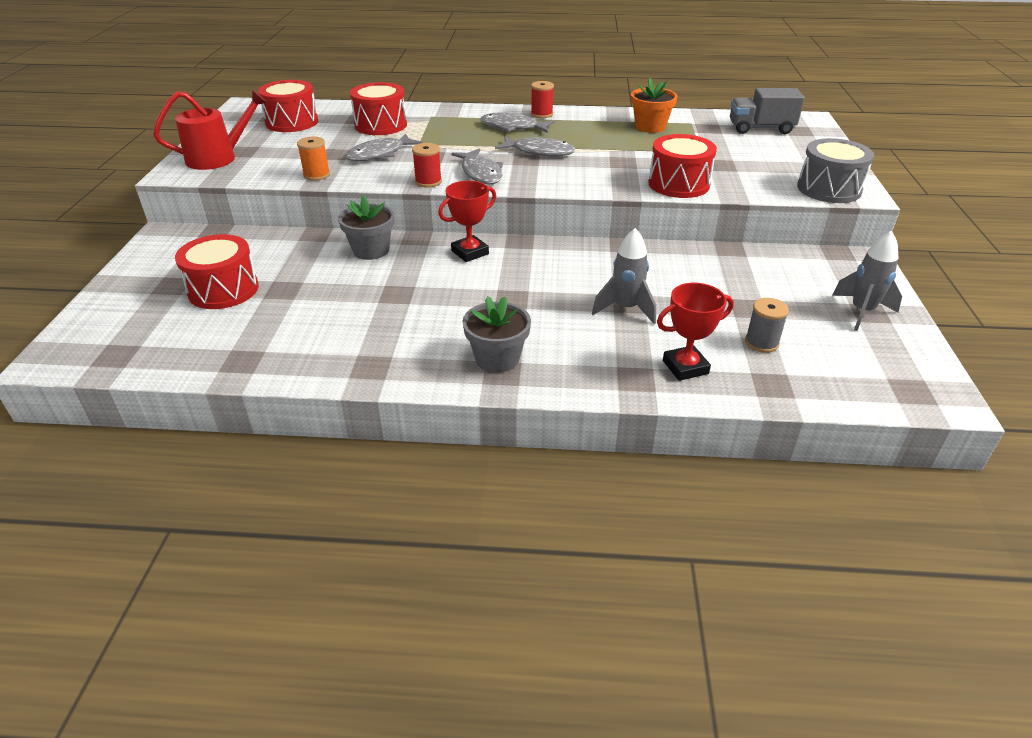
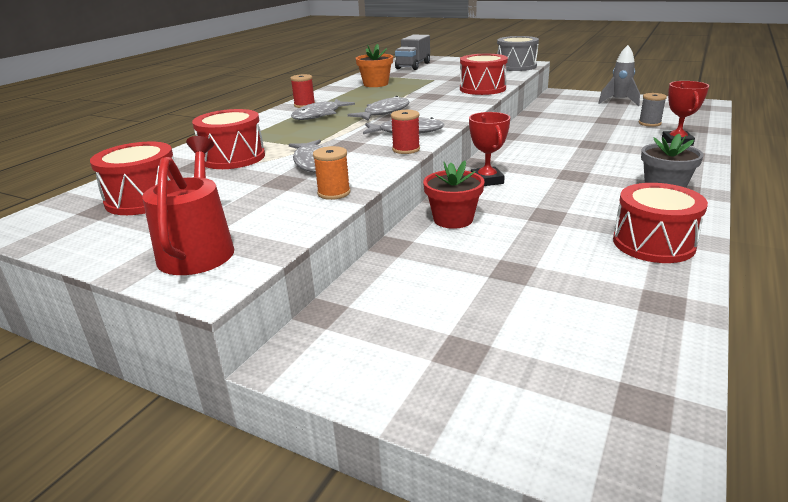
camera: 65 degrees left, 10 degrees down
red drum [175,234,259,309] -> red drum moved to [613,183,708,263]
grey flower pot [338,195,394,260] -> red flower pot [423,160,485,229]
grey rocket [592,228,656,324] -> none

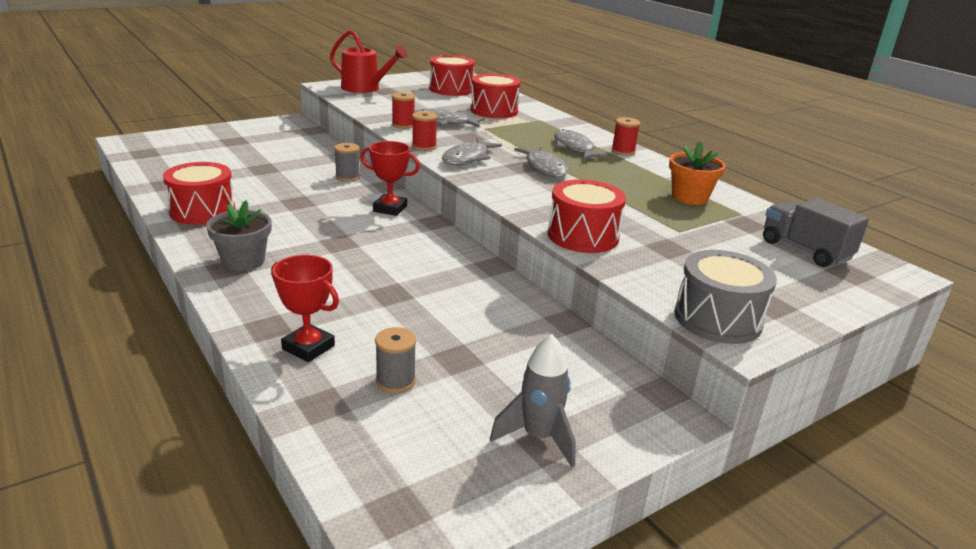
camera: 115 degrees right, 0 degrees up
orange spool [313,146,350,200] -> none
red flower pot [423,160,485,229] -> grey spool [334,143,360,182]
none -> red spool [392,92,415,129]

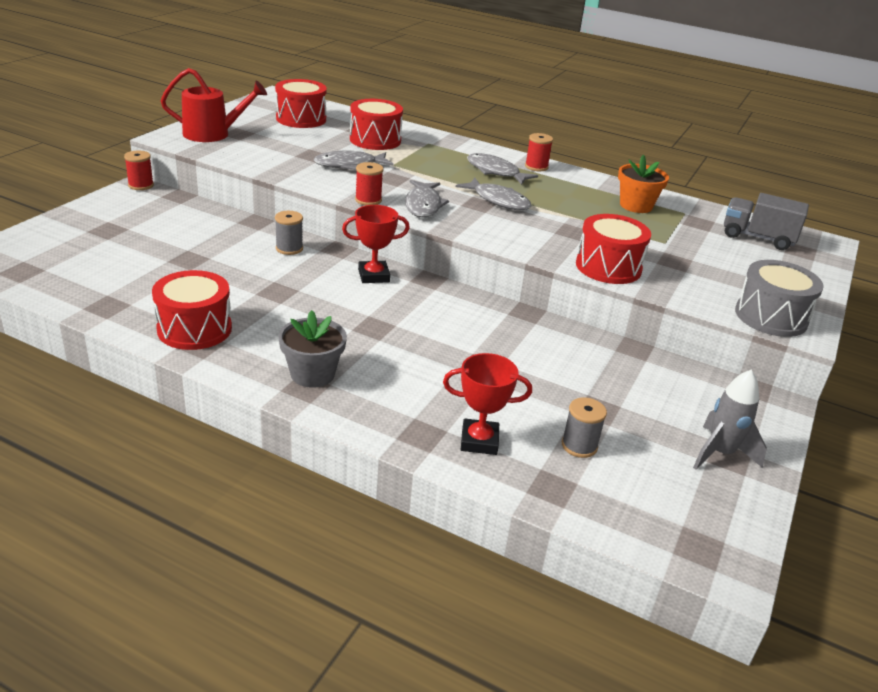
camera: 30 degrees left, 5 degrees up
red spool [392,92,415,129] -> red spool moved to [124,151,154,190]

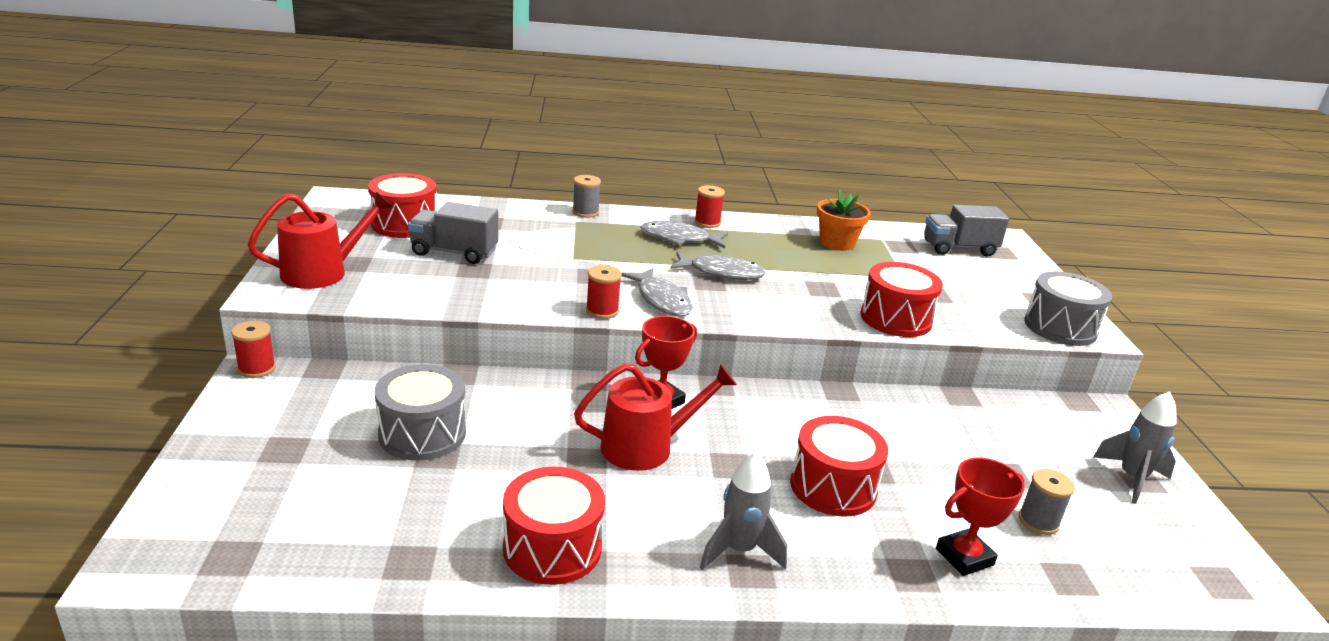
camera: 30 degrees left, 5 degrees down
grey spool [275,211,303,255] -> grey spool moved to [572,175,601,218]
grey flower pot [278,310,347,388] -> grey rocket [700,452,787,570]
grey fish [314,151,393,170] -> none
red drum [350,99,403,150] -> red drum moved to [790,416,888,517]
none -> grey drum [375,364,466,461]
none -> grey truck [408,202,498,264]
none -> red watering can [574,363,737,471]

